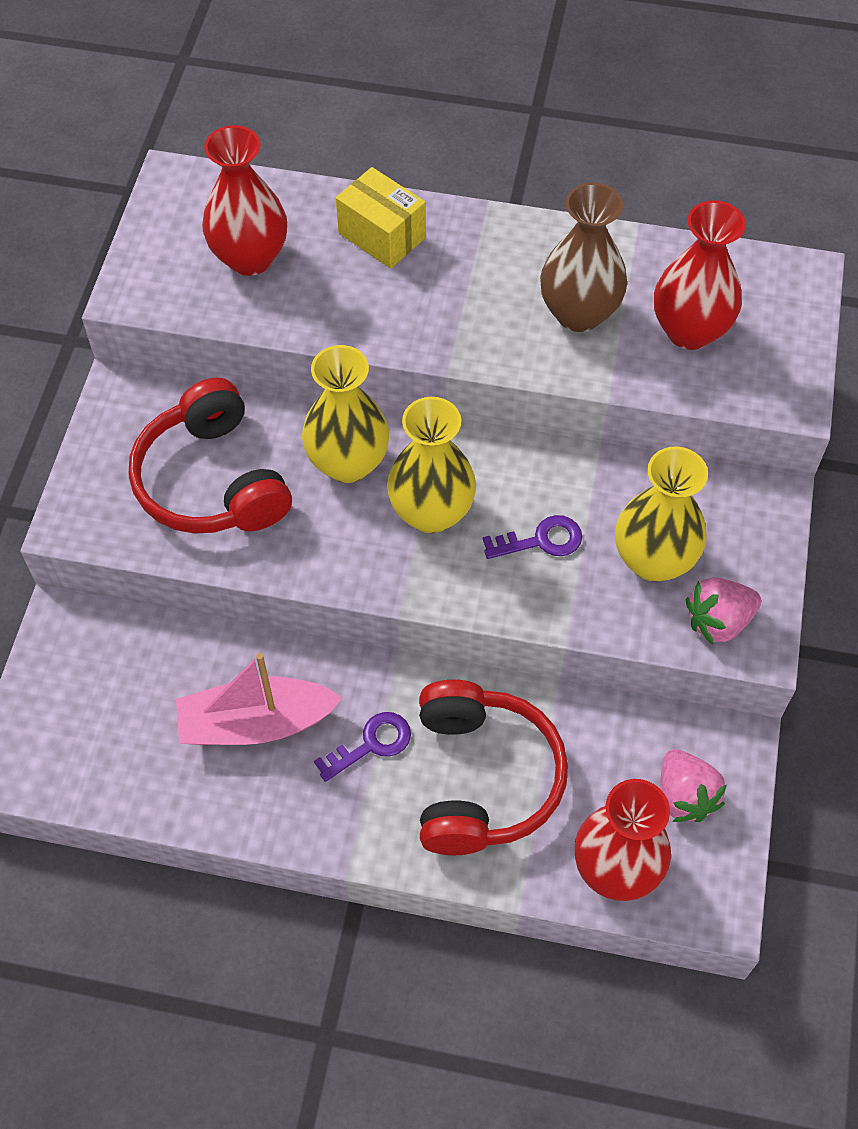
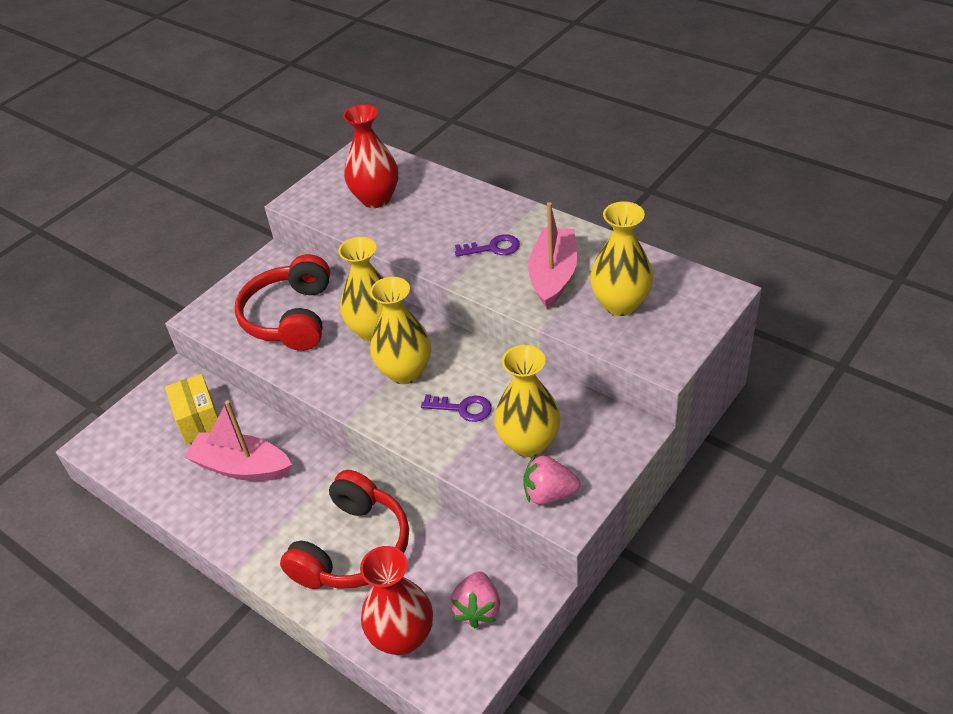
camera: 30 degrees right, 15 degrees down
purple key [314,712,411,782] -> purple key moved to [455,234,520,257]
yellow box [336,167,426,269] -> yellow box moved to [165,374,218,444]
brown vase [540,182,627,332] -> pink boat [528,202,577,309]
red vase [654,200,746,350] -> yellow vase [590,201,653,316]

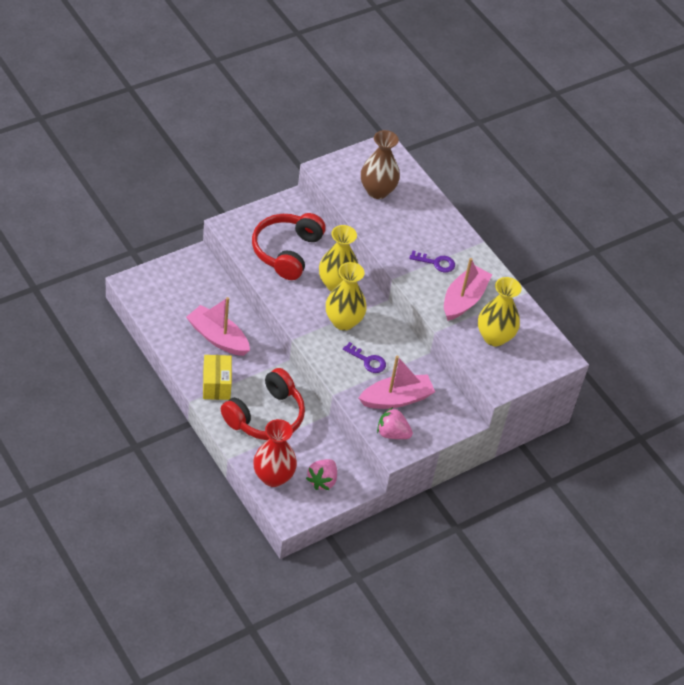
camera: 10 degrees right, 5 degrees up
yellow box [165,374,218,444] -> yellow box moved to [203,355,232,400]
red vase [343,104,399,208] -> brown vase [361,130,400,199]
yellow vase [494,345,561,457] -> pink boat [359,356,435,409]

